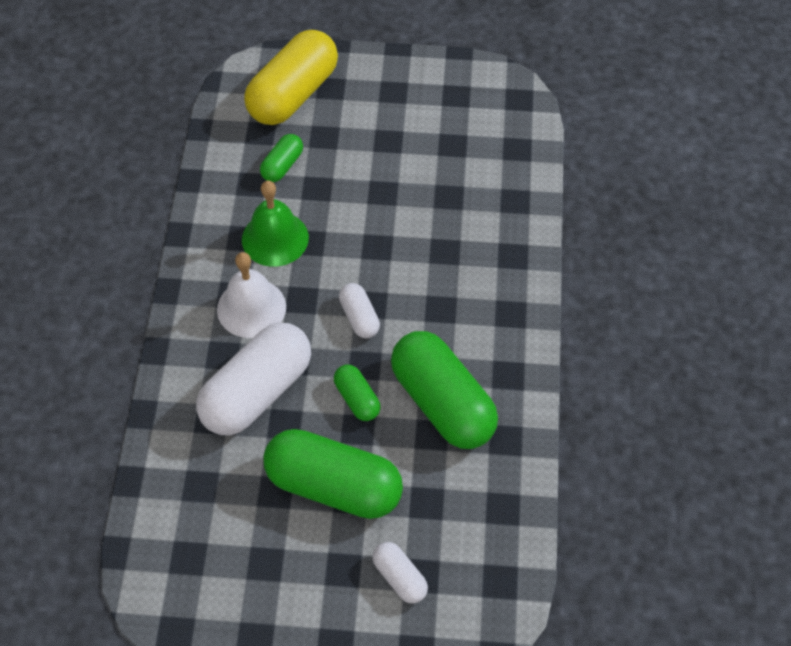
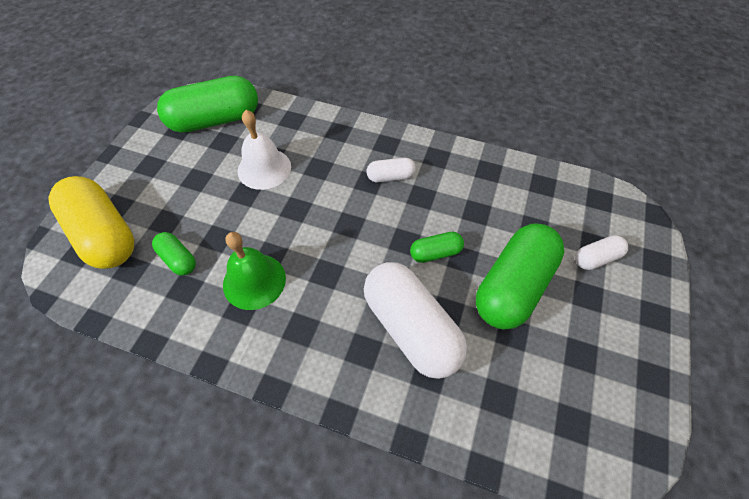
camera: 75 degrees left, 0 degrees up
white bell [217,252,286,338] -> white bell moved to [238,110,291,190]
white capsule [339,283,380,338] -> white capsule moved to [367,158,416,183]
green capsule [391,331,498,449] -> green capsule moved to [157,76,258,133]

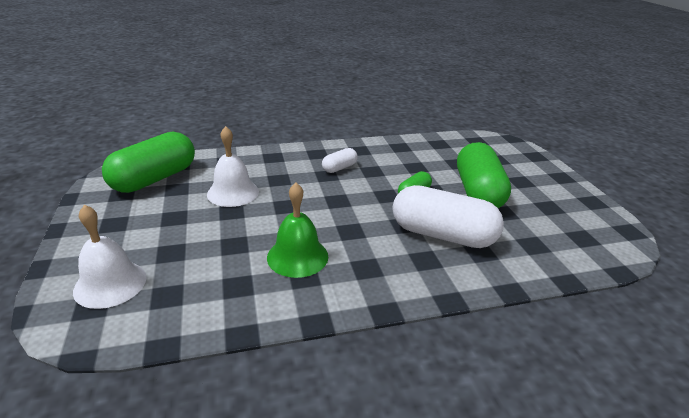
camera: 35 degrees left, 25 degrees down
yellow capsule [48,176,134,269] -> white bell [73,205,146,309]
green capsule [152,232,196,276] -> none
white capsule [575,235,628,270] -> none

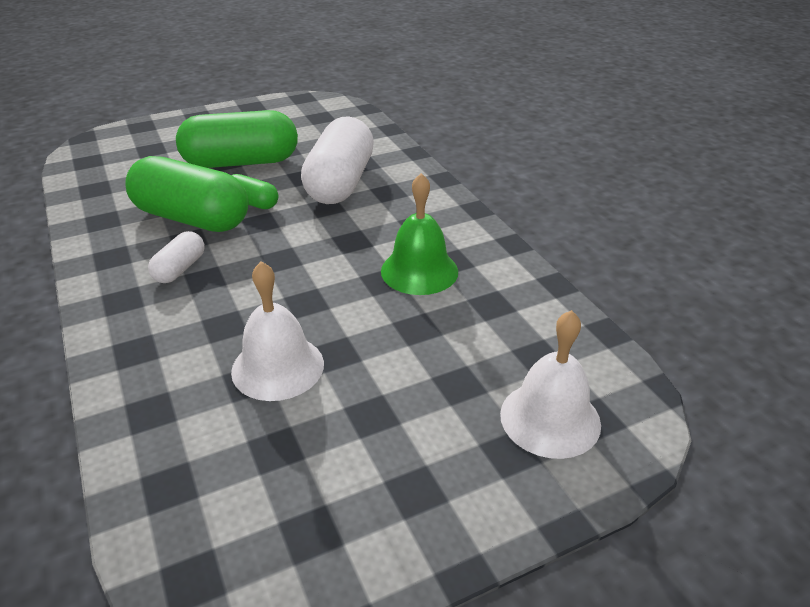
camera: 100 degrees left, 5 degrees up
green capsule [102,132,195,193] -> green capsule moved to [125,156,249,232]
white capsule [322,148,358,173] -> white capsule turned 75 degrees clockwise [148,231,205,283]

